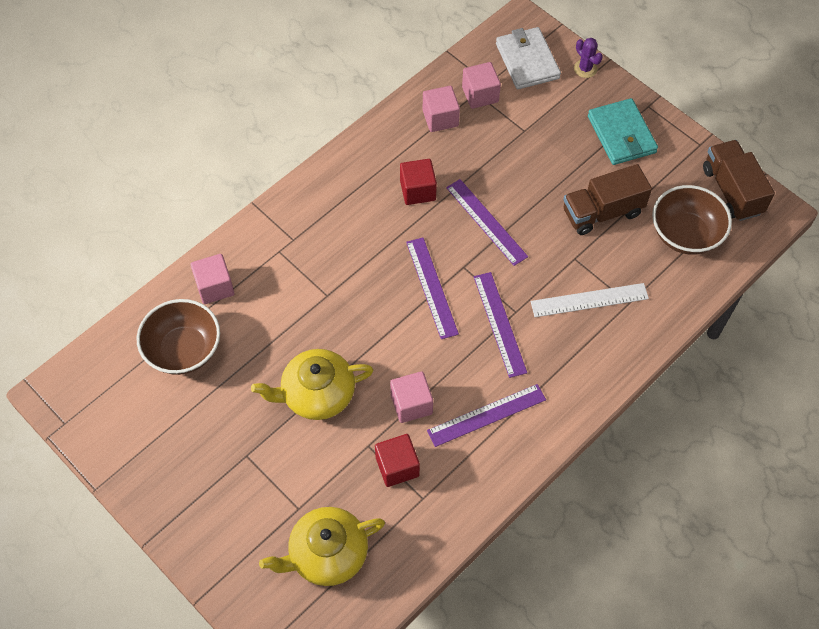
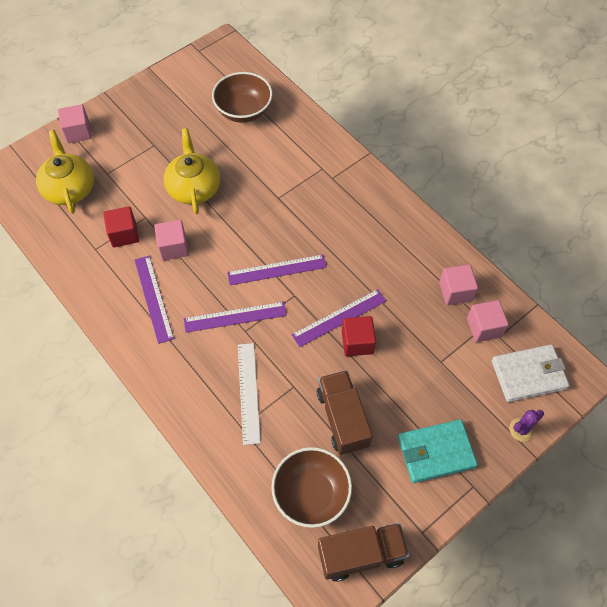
camera: 95 degrees right, 0 degrees up
pink cube [190,254,234,304] -> pink cube moved to [58,104,92,143]
red cube [400,159,437,205] -> red cube moved to [342,316,376,356]

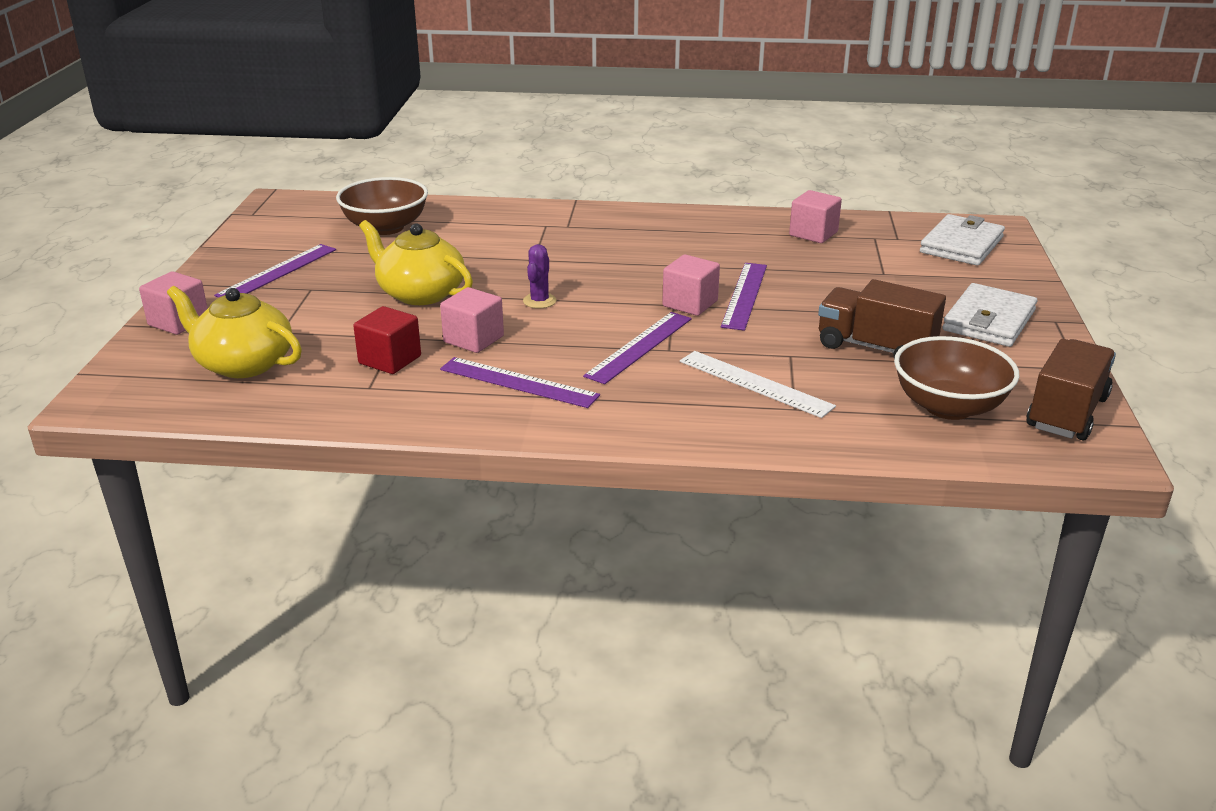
camera: 45 degrees left, 30 degrees down
purple ruler [227,254,327,285] -> purple ruler moved to [214,244,336,298]
red cube [342,316,376,356] -> none
turquoise wallet [398,419,478,483] -> white wallet [943,283,1037,347]
pink cube [467,300,509,342] -> pink cube moved to [662,254,720,316]
purple cactus [509,410,544,442] -> purple cactus moved to [523,244,556,309]

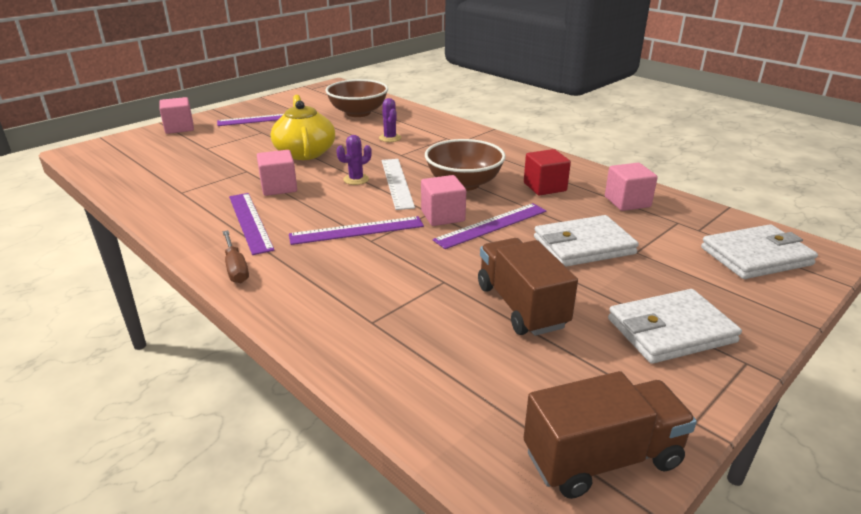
camera: 40 degrees right, 0 degrees up
yellow teapot [167,286,302,378] -> none
red cube [353,306,421,374] -> red cube moved to [524,149,571,196]
white ruler [680,351,836,418] -> white ruler moved to [382,159,415,210]
brown bowl [894,336,1019,420] -> brown bowl moved to [425,139,506,191]
none -> brown screwdriver [223,230,249,283]
none -> purple cactus [379,98,401,142]
none -> white wallet [534,215,639,267]

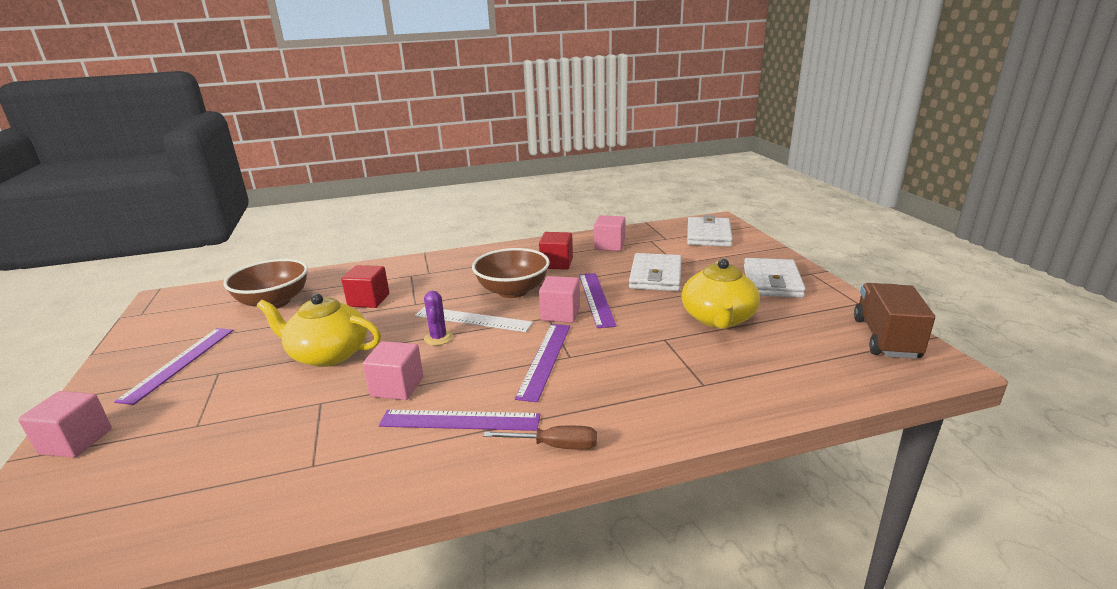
camera: 60 degrees left, 5 degrees down
purple cactus [379,98,401,142] -> red cube [341,265,389,308]
brown truck [478,238,578,336] -> yellow teapot [681,259,760,329]

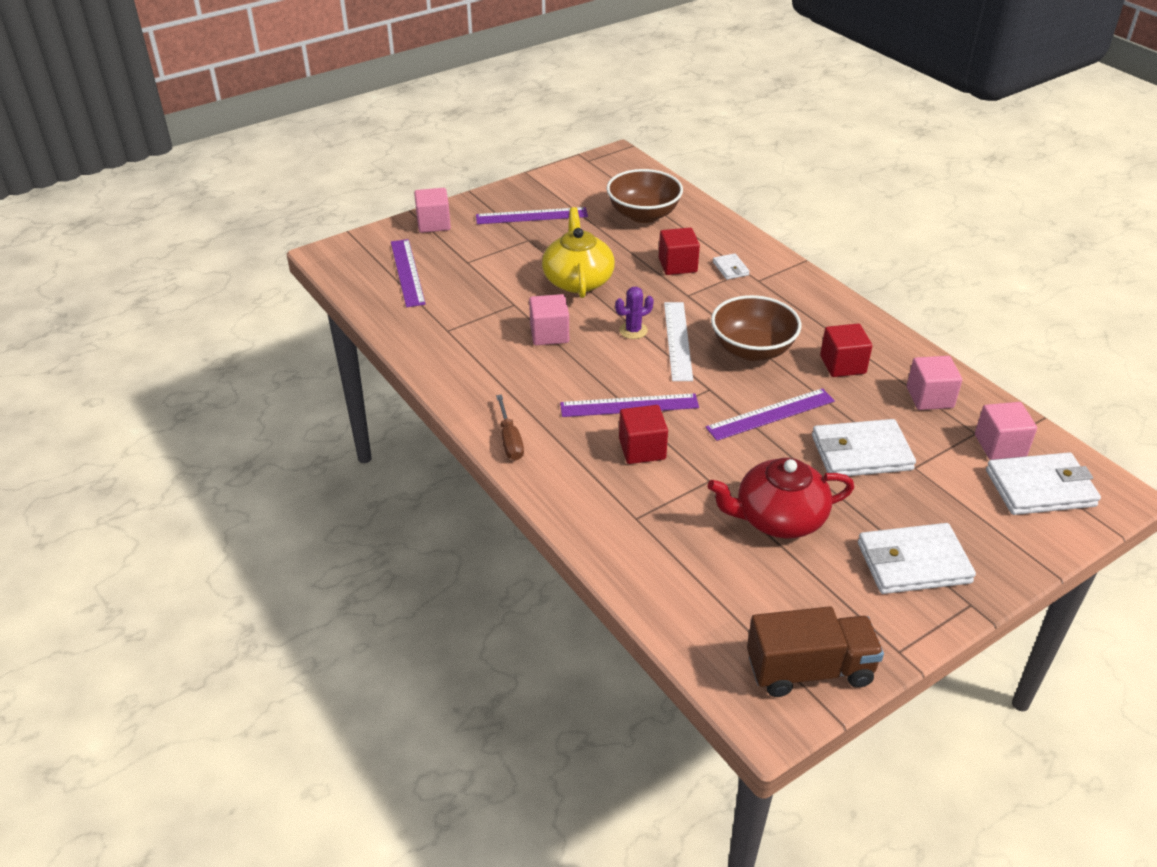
camera: 70 degrees right, 15 degrees up
purple ruler [379,410,540,431] -> purple ruler moved to [391,239,426,307]
pink cube [539,276,580,323] -> pink cube moved to [975,402,1037,460]
yellow teapot [681,259,760,329] -> red teapot [707,458,854,539]
none -> red cube [619,405,668,464]
none -> white wallet [713,253,750,280]

